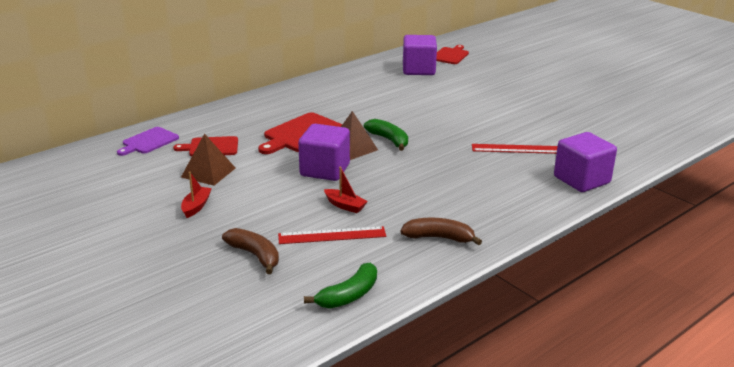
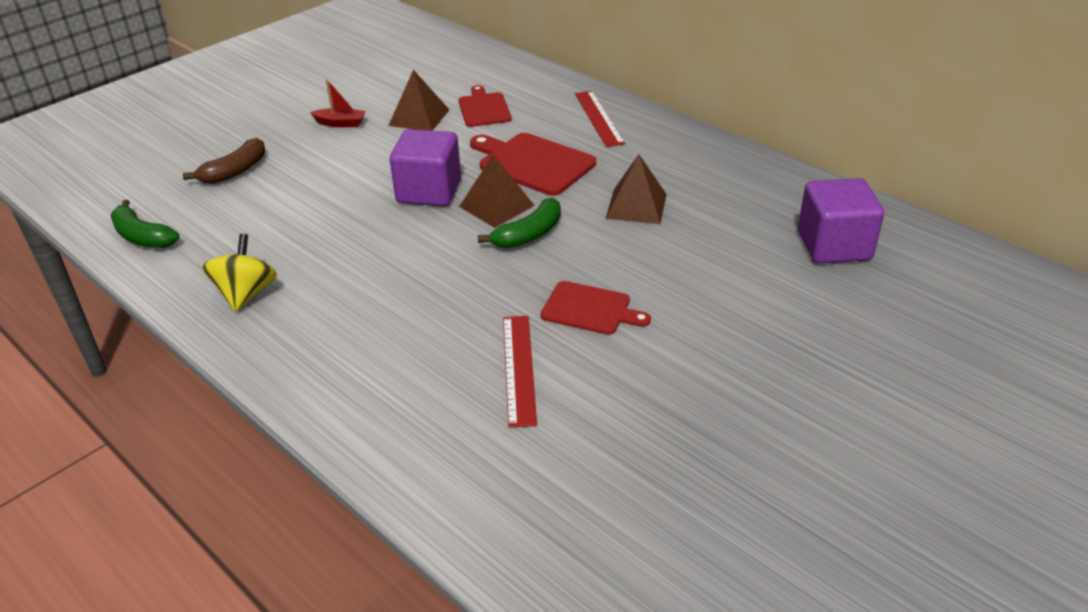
camera: 85 degrees right, 10 degrees up
purple cutting board [117,127,179,156] -> none
red ruler [278,226,386,244] -> red ruler moved to [575,91,625,147]
red boat [324,167,368,213] -> none
brown banana [400,218,482,245] -> yellow spinning top [202,234,277,312]
red cutting board [436,45,469,64] -> red cutting board moved to [541,281,651,335]
purple cube [554,132,617,192] -> none
none -> brown pyramid [606,154,667,224]

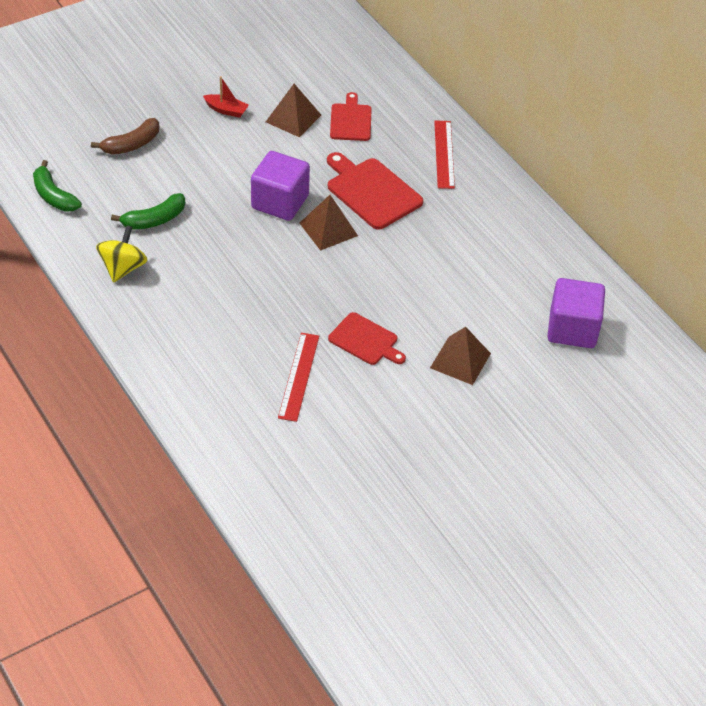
camera: 10 degrees right, 10 degrees up
green banana [478,198,561,248] -> green banana moved to [111,193,185,229]
brown pyramid [606,154,667,224] -> brown pyramid moved to [430,327,491,385]

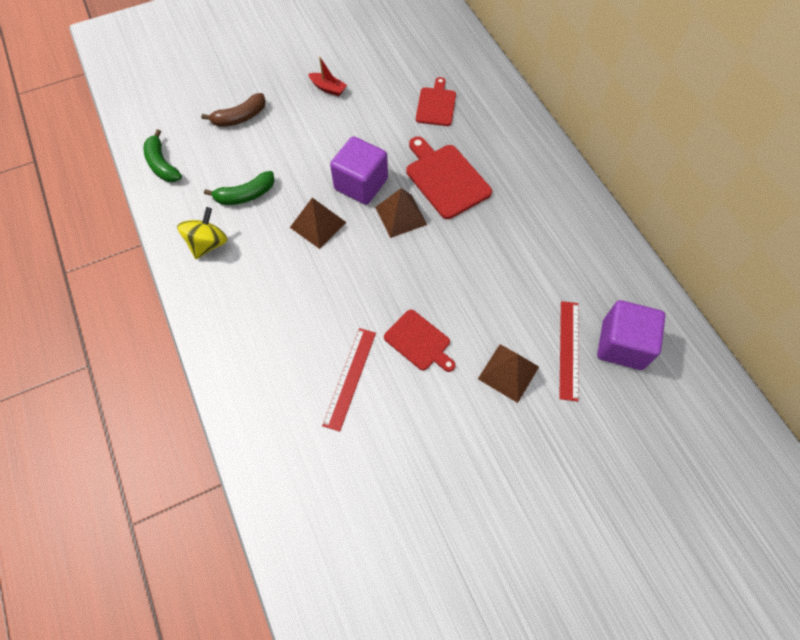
camera: 10 degrees right, 15 degrees up
brown pyramid [266,84,321,138] -> brown pyramid moved to [290,198,346,249]
red ruler [434,121,455,189] -> red ruler moved to [559,301,579,402]

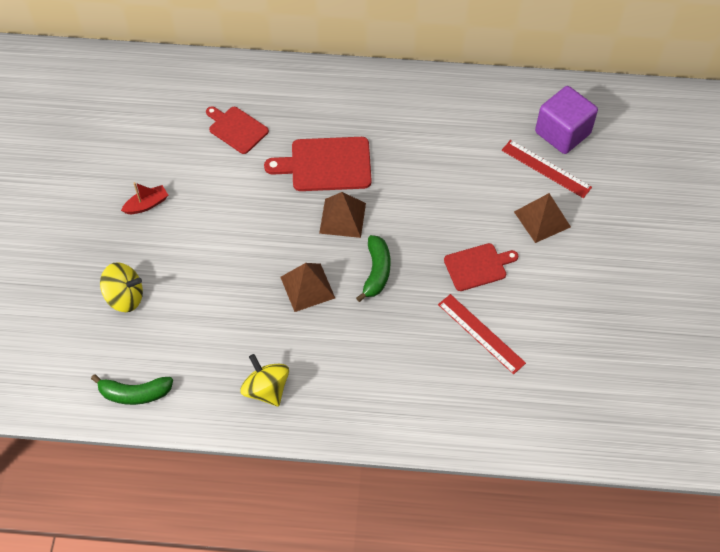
camera: 60 degrees left, 5 degrees down
brown banana [201,93,266,127] -> yellow spinning top [100,262,143,312]
green banana [204,171,275,205] -> green banana moved to [356,235,390,302]
purple cube [330,136,388,205] -> none

